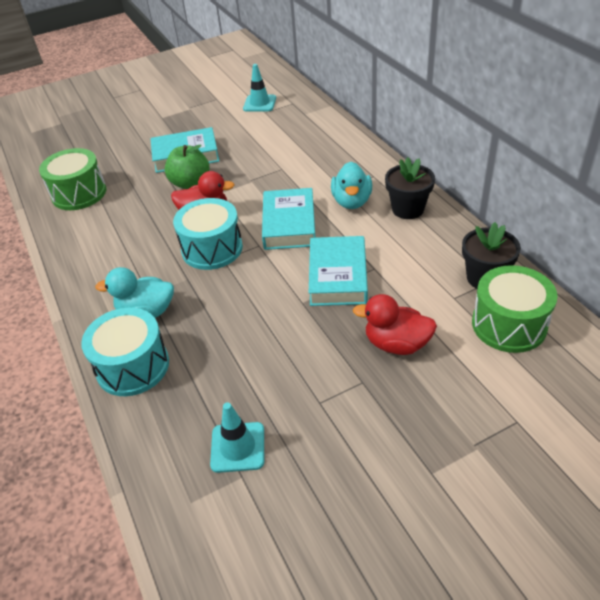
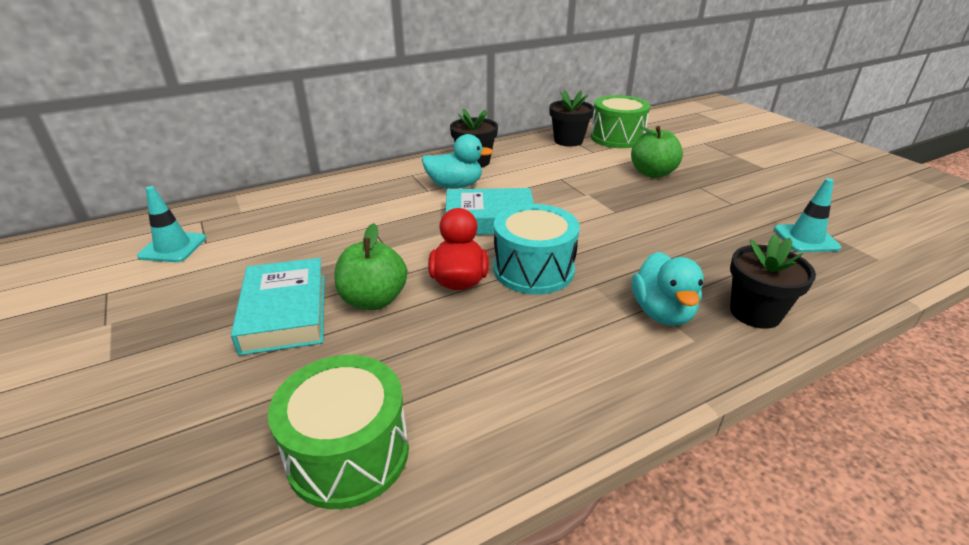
camera: 95 degrees left, 10 degrees down
turquoise drum [81,308,169,396] -> black flower pot [730,234,816,329]
turquoise book [309,236,368,306] -> none
red duck [353,294,437,355] -> green apple [631,126,683,178]

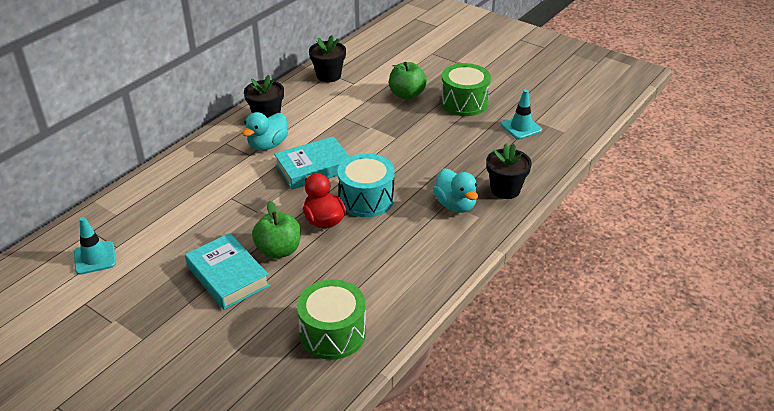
camera: 25 degrees left, 5 degrees up
turquoise duck [422,134,493,189] -> turquoise duck turned 150 degrees clockwise [242,112,288,150]
green drum [591,95,650,148] -> green drum moved to [441,63,491,116]

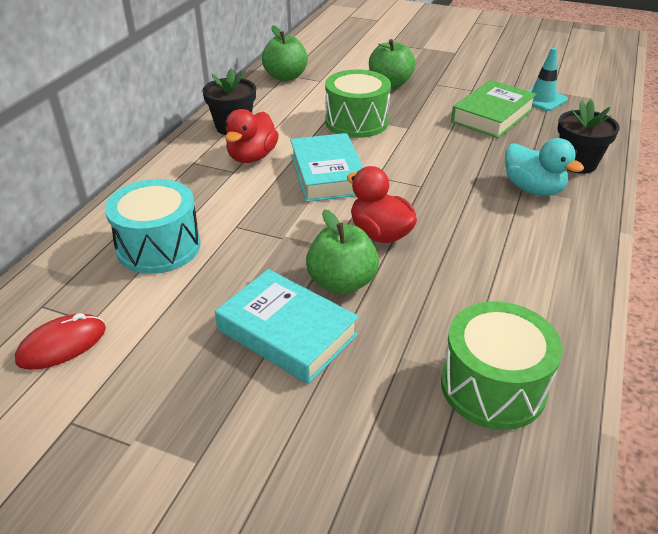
camera: 15 degrees left, 0 degrees up
turquoise traffic cone [74,217,116,275] -> red mouse [15,313,106,370]
turquoise duck [242,112,288,150] -> red duck [225,109,279,163]
turquoise book [274,136,350,190] -> turquoise book turned 60 degrees counterclockwise [290,133,363,202]
black flower pot [309,35,346,83] -> green apple [262,26,308,81]
turquoise drum [337,153,394,217] -> turquoise drum moved to [105,179,201,274]
green drum [441,63,491,116] -> green drum moved to [325,70,391,138]
none -> green book [451,80,537,138]

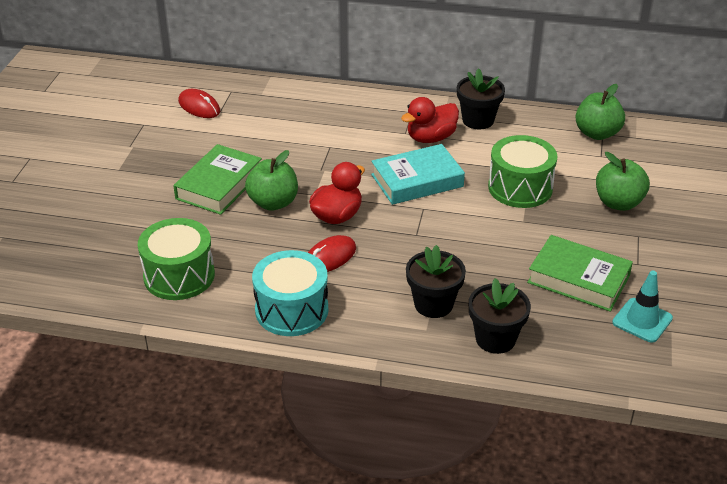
camera: 80 degrees right, 0 degrees up
turquoise drum [105,179,201,274] -> turquoise drum moved to [252,250,328,336]
turquoise book [215,269,359,384] -> green book [173,144,262,215]
red duck [225,109,279,163] -> red duck turned 45 degrees counterclockwise [401,97,459,143]
turquoise duck [505,138,584,196] -> black flower pot [406,245,466,318]
none -> red mouse [308,235,356,272]

